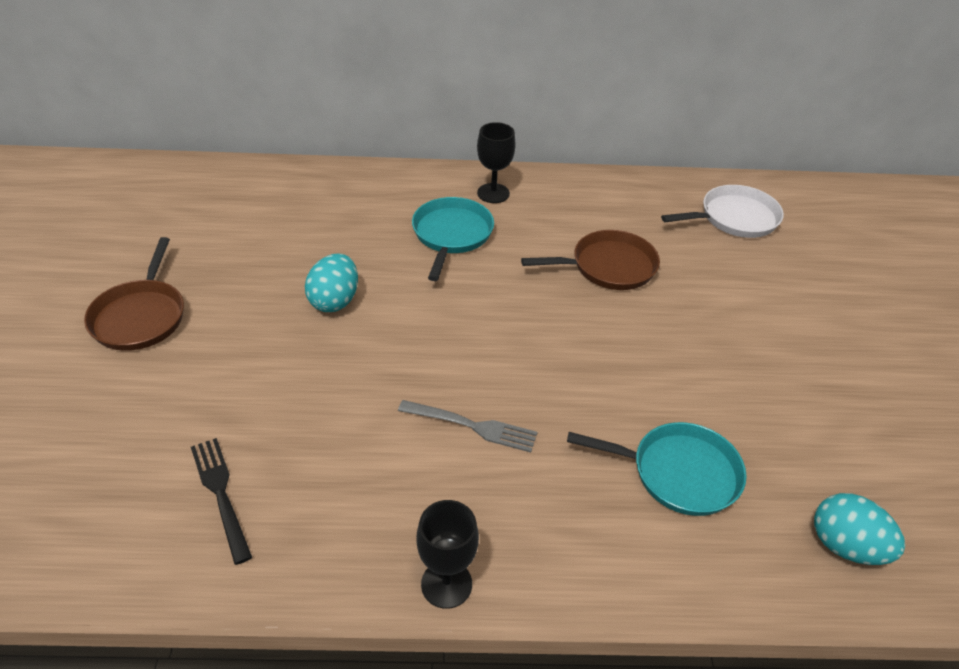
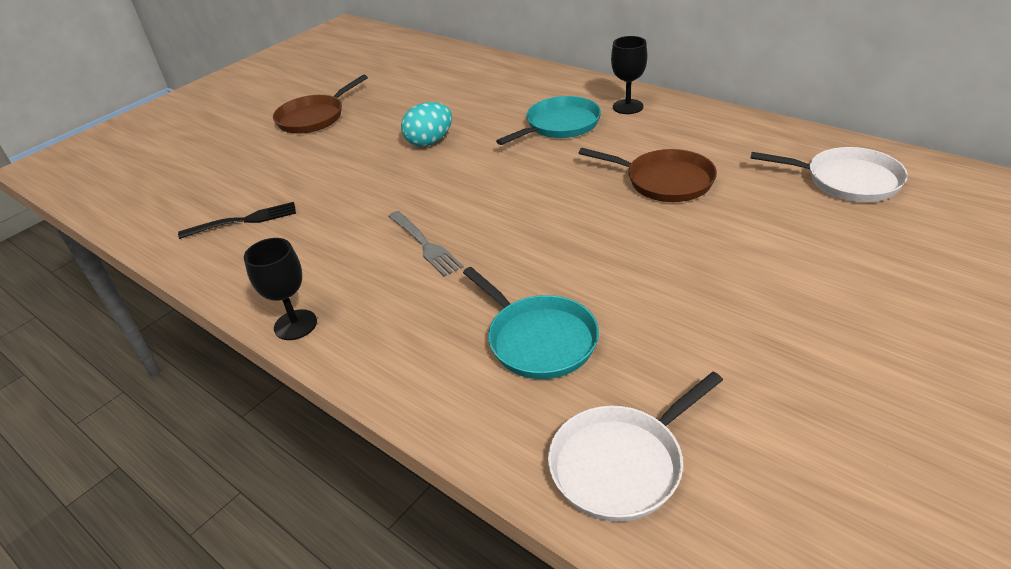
camera: 45 degrees right, 5 degrees down
black fork [191,438,252,565] -> black fork turned 60 degrees clockwise [178,202,296,239]
turquoise egg [814,493,905,565] -> white pan [548,372,723,522]

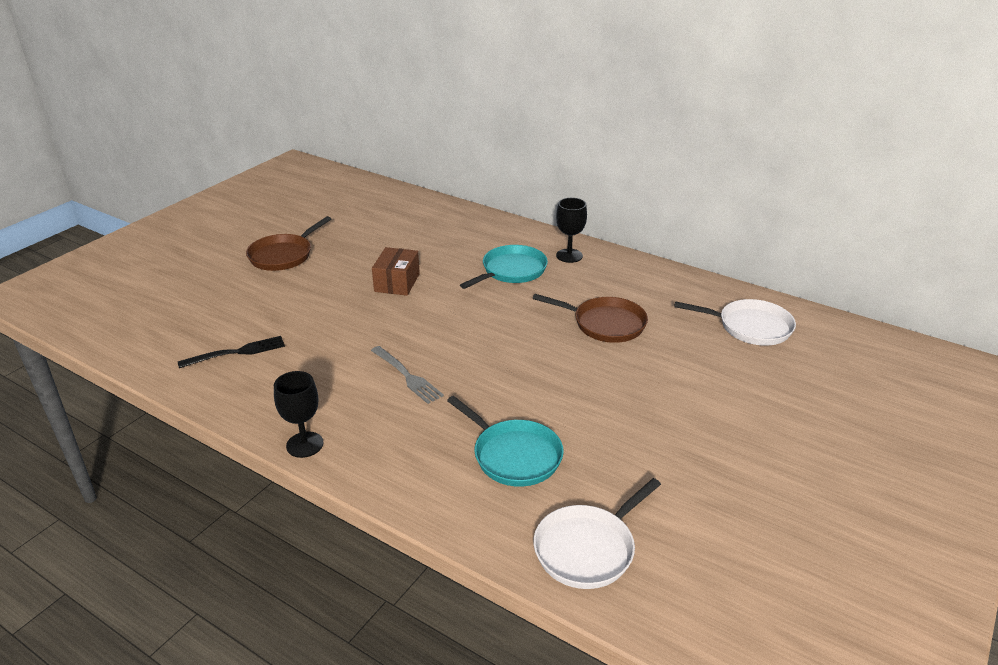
camera: 10 degrees left, 5 degrees down
turquoise egg [401,102,452,147] -> brown box [372,247,420,296]

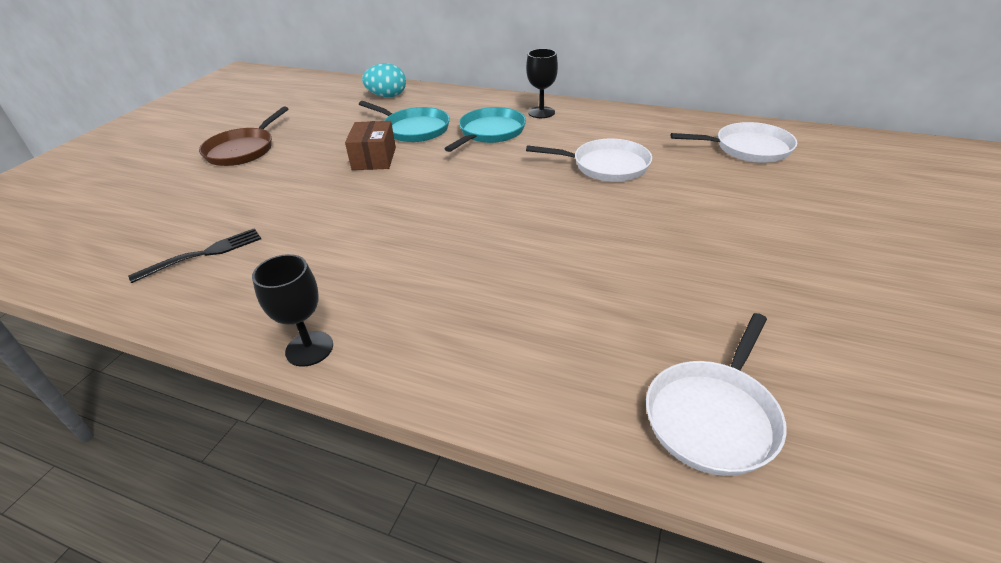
camera: 10 degrees left, 5 degrees up
grey fork [371,346,444,404] -> none
turquoise pan [447,396,564,487] -> turquoise pan moved to [359,101,450,142]
brown pan [533,294,648,343] -> white pan [526,139,652,182]
none -> turquoise egg [362,63,406,97]

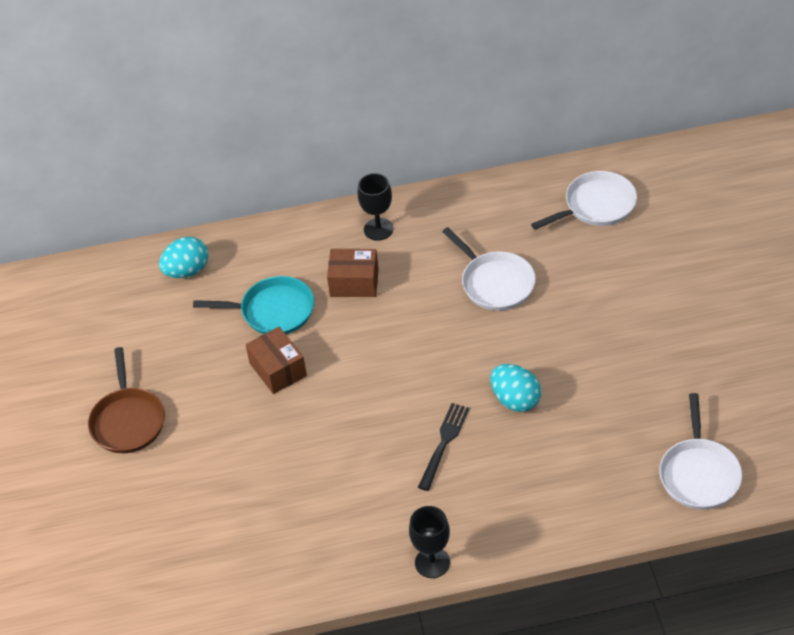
camera: 30 degrees left, 10 degrees up
black fork [128,228,261,283] -> black fork moved to [418,403,469,491]
turquoise pan [444,107,526,152] -> brown box [327,249,379,297]
white pan [526,139,652,182] -> white pan turned 75 degrees clockwise [442,227,536,311]
none -> turquoise egg [490,364,541,412]

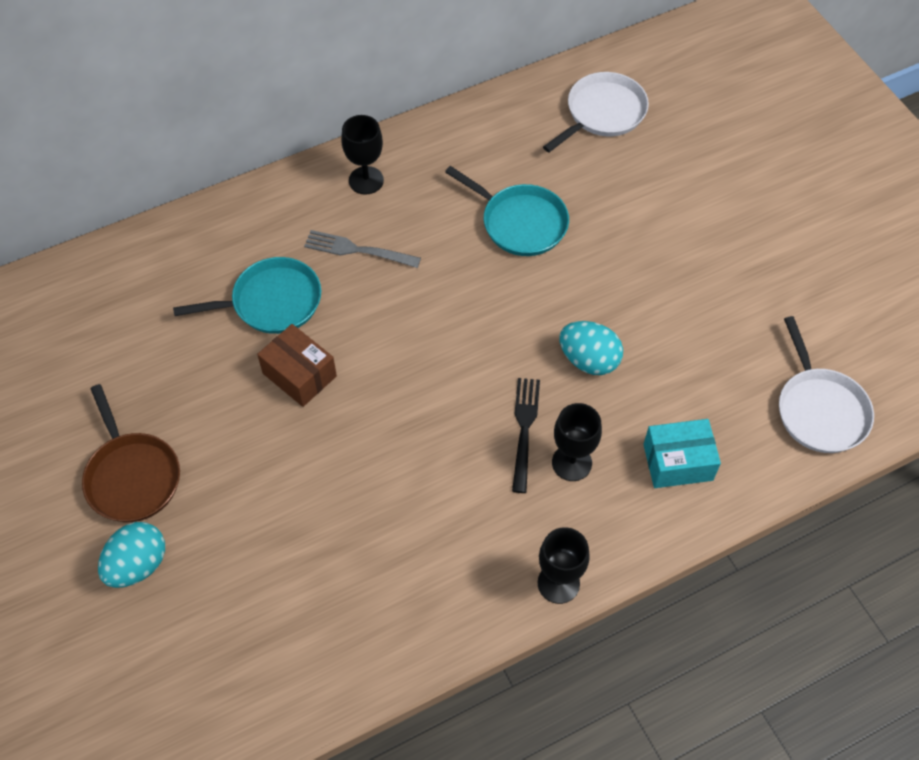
camera: 20 degrees left, 10 degrees up
turquoise egg [159,237,208,278] -> turquoise egg moved to [98,522,165,588]
brown box [327,249,379,297] -> grey fork [304,230,421,268]
white pan [442,227,536,311] -> turquoise pan [445,166,569,256]
none -> black goblet [552,403,602,481]
none -> turquoise box [643,419,721,488]

